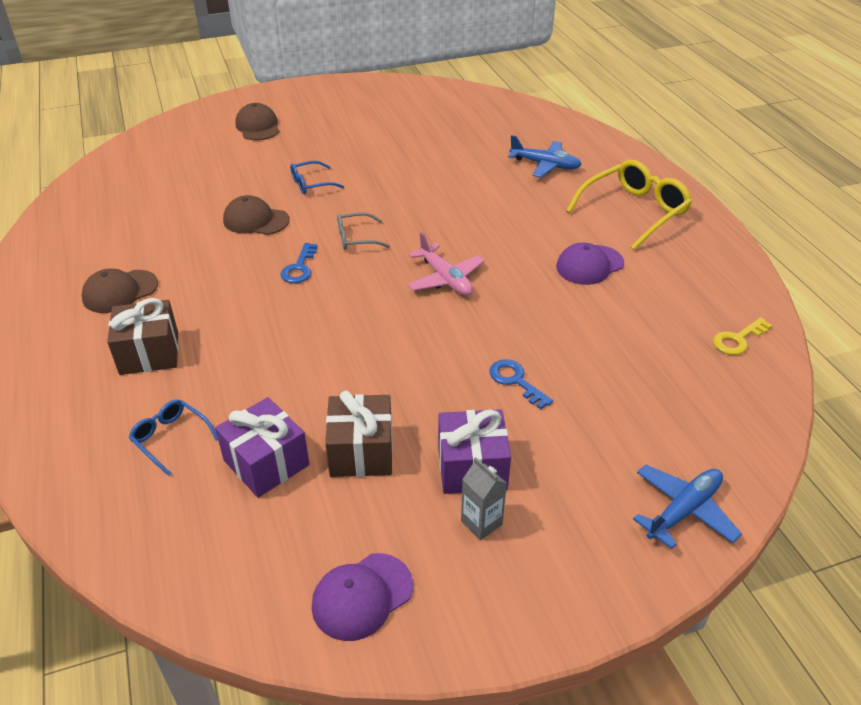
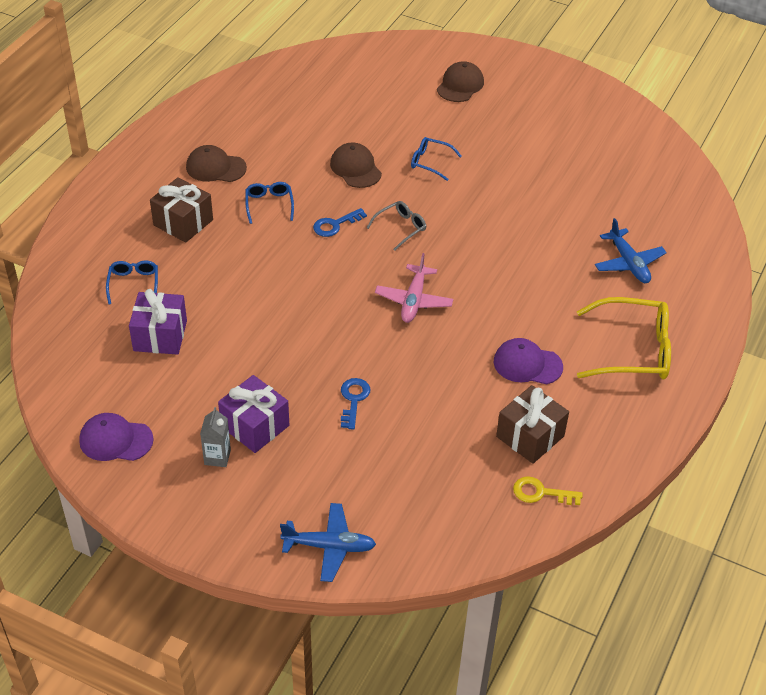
camera: 45 degrees right, 5 degrees up
brown gift [325,391,393,477] -> brown gift moved to [496,385,569,464]
grey glasses [337,212,390,250] -> grey glasses turned 105 degrees clockwise [367,201,426,251]
none -> blue glasses [245,182,294,224]

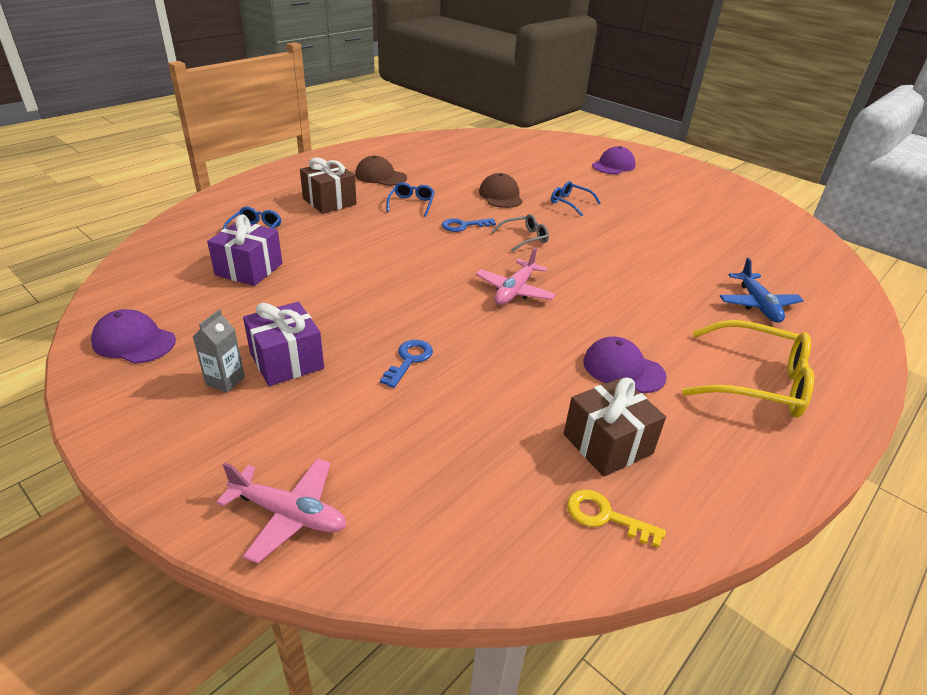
camera: 15 degrees right, 10 degrees down
blue plane [280,503,376,582] -> pink plane [216,458,346,564]
brown cap [437,61,484,102] -> purple cap [592,146,636,174]

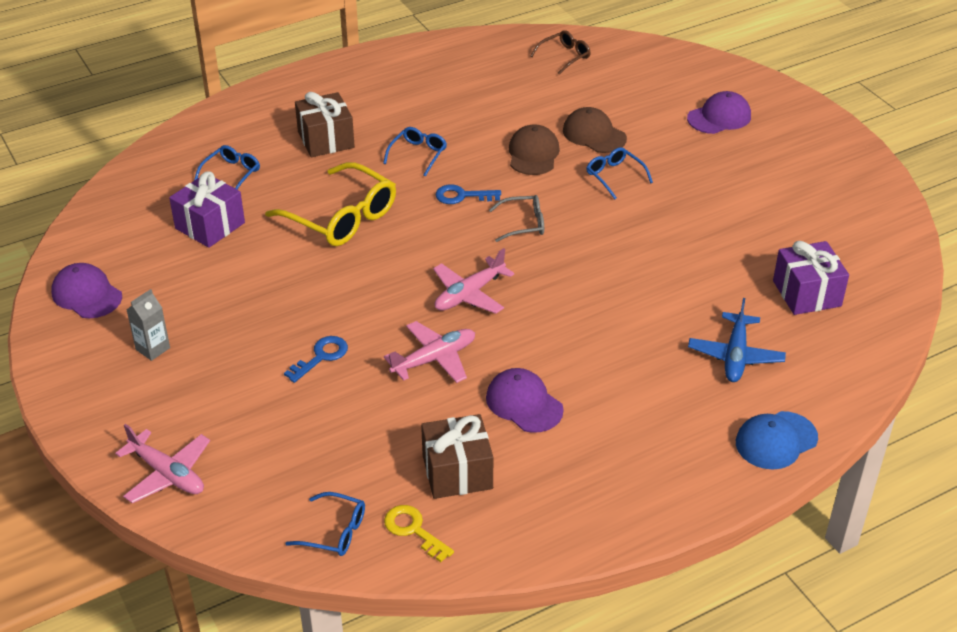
camera: 20 degrees right, 5 degrees up
purple gift [243,302,324,386] -> purple gift moved to [773,241,849,315]
brown cap [355,155,407,186] -> brown cap moved to [563,107,627,153]
yellow glasses [682,320,814,418] -> yellow glasses moved to [265,162,396,246]
none -> blue glasses [285,492,365,556]
none -> pink plane [384,321,475,383]
none -> brown glasses [530,30,591,75]
none -> blue cap [736,411,818,470]

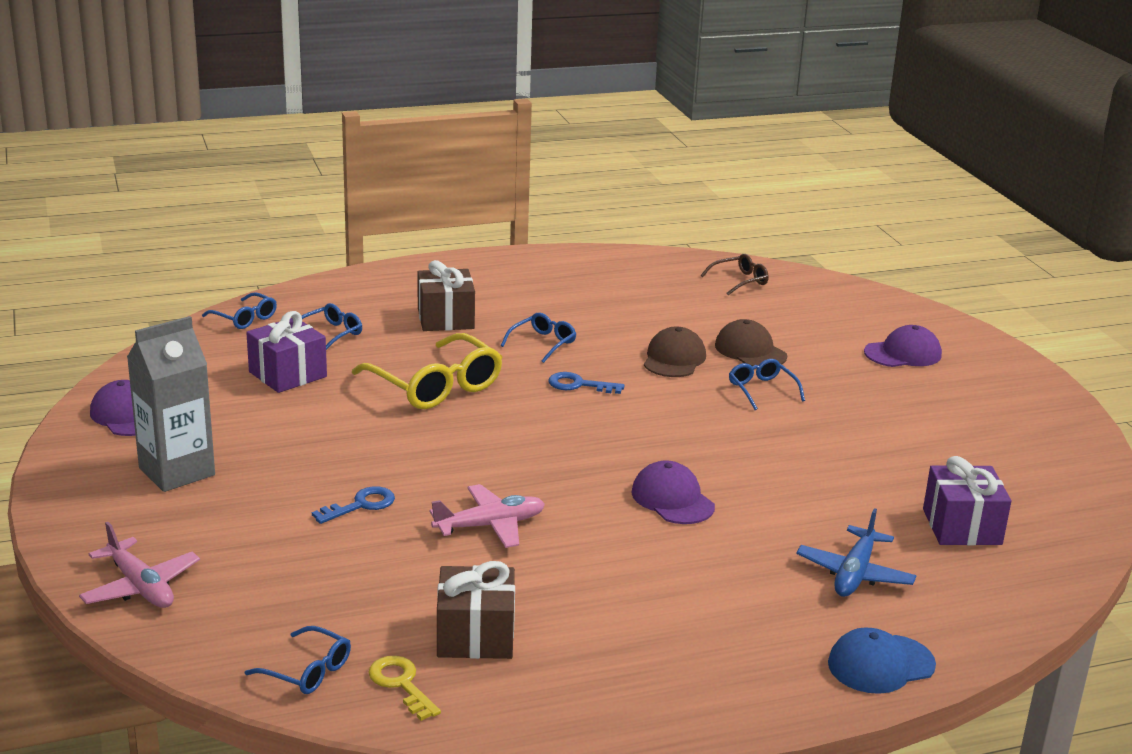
camera: 10 degrees right, 15 degrees down
grey carton [127,289,170,361] -> grey carton [127,316,215,492], size x1.98
pink plane [433,248,514,314] -> none
purple cap [486,368,564,433] -> purple cap moved to [632,460,715,524]
grey glasses [489,195,544,242] -> none
none -> blue glasses [202,292,277,329]

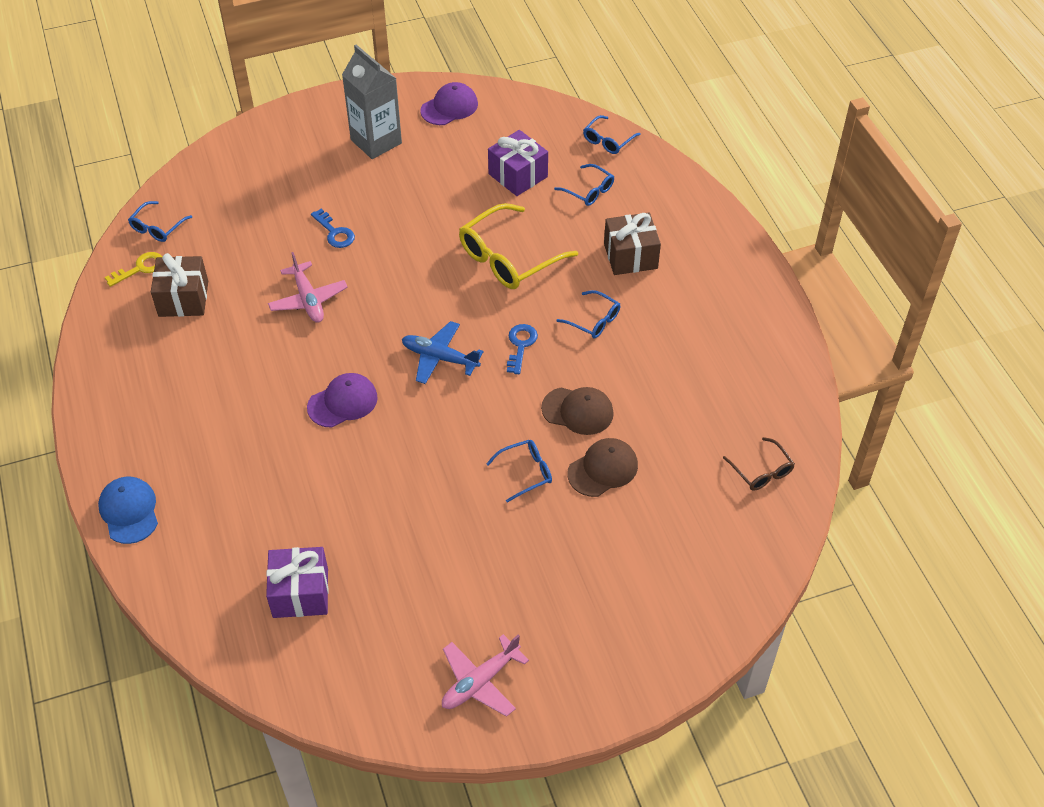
camera: 90 degrees right, 25 degrees up
pink plane [79,522,200,608] -> pink plane moved to [442,634,529,717]
blue plane [796,508,916,597] -> blue plane moved to [402,321,483,384]
purple cap [864,325,942,367] -> none

